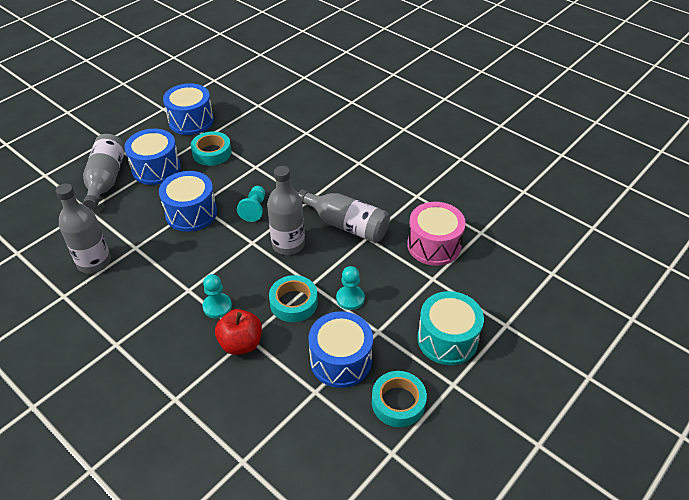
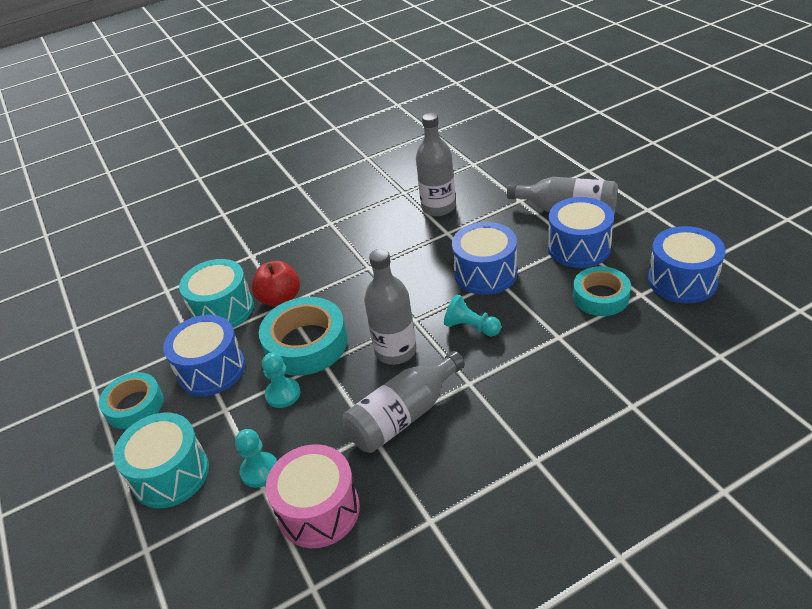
camera: 115 degrees right, 5 degrees down
turquoise pawn [202,274,232,318] -> turquoise pawn moved to [235,429,277,488]
turquoise tape [269,275,318,322] -> turquoise tape [259,297,348,376], size x1.52
none -> turquoise drum [179,259,254,328]

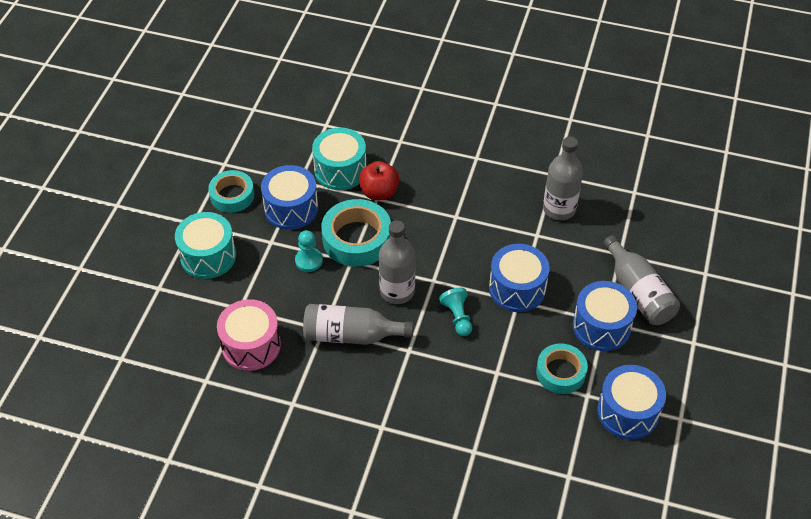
camera: 40 degrees right, 10 degrees up
turquoise pawn [235,429,277,488] -> none

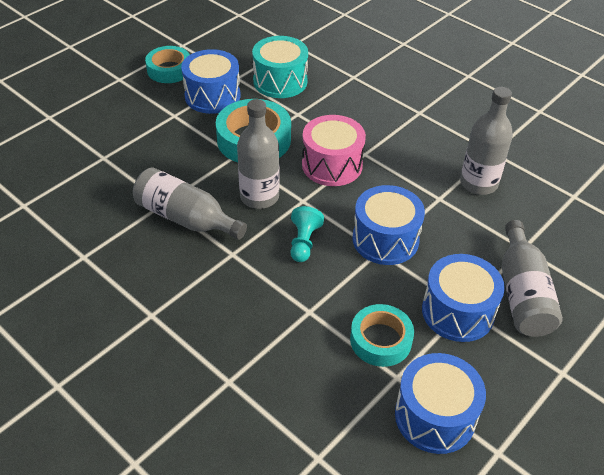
camera: 25 degrees right, 5 degrees down
turquoise drum [175,212,236,279] -> none
pink drum [217,299,281,371] -> pink drum moved to [302,115,366,186]
turquoise pawn [295,230,323,272] -> none
red apple [359,161,399,200] -> none

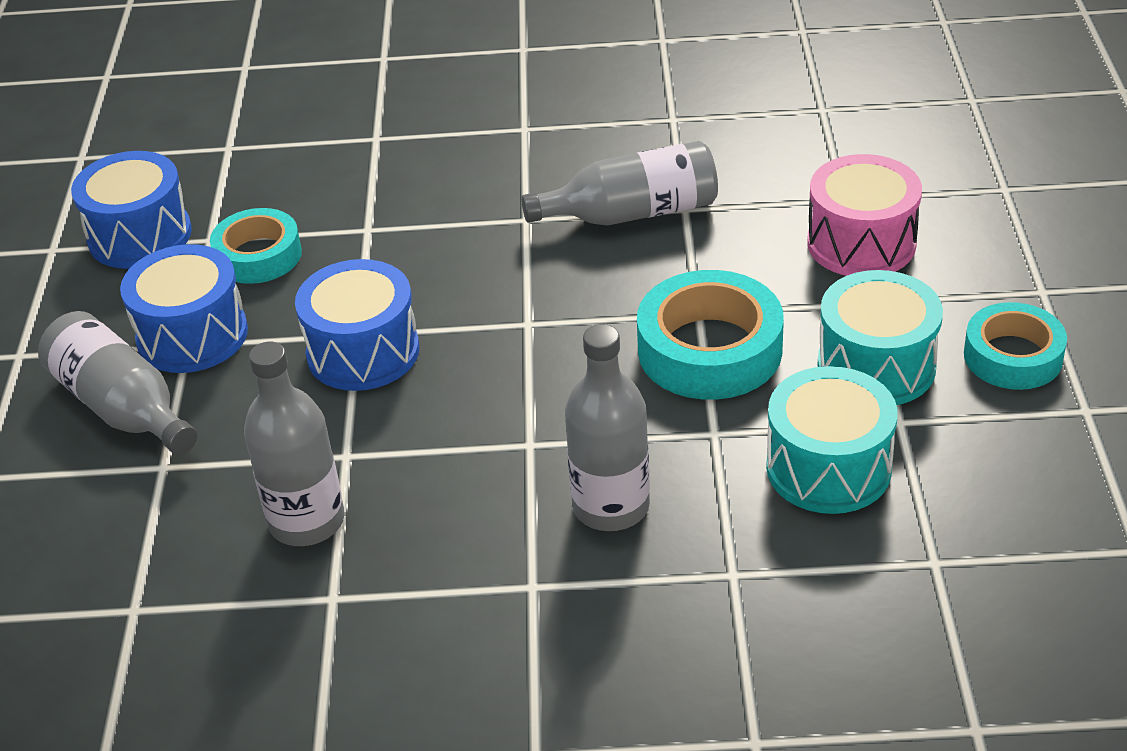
camera: 140 degrees right, 5 degrees down
blue drum [181,49,240,114] -> turquoise drum [817,270,943,405]
grey bottle [237,99,280,209] -> grey bottle moved to [565,324,650,531]
turquoise pawn [290,206,324,262] -> none
pink drum [302,115,366,186] -> pink drum moved to [807,154,922,276]

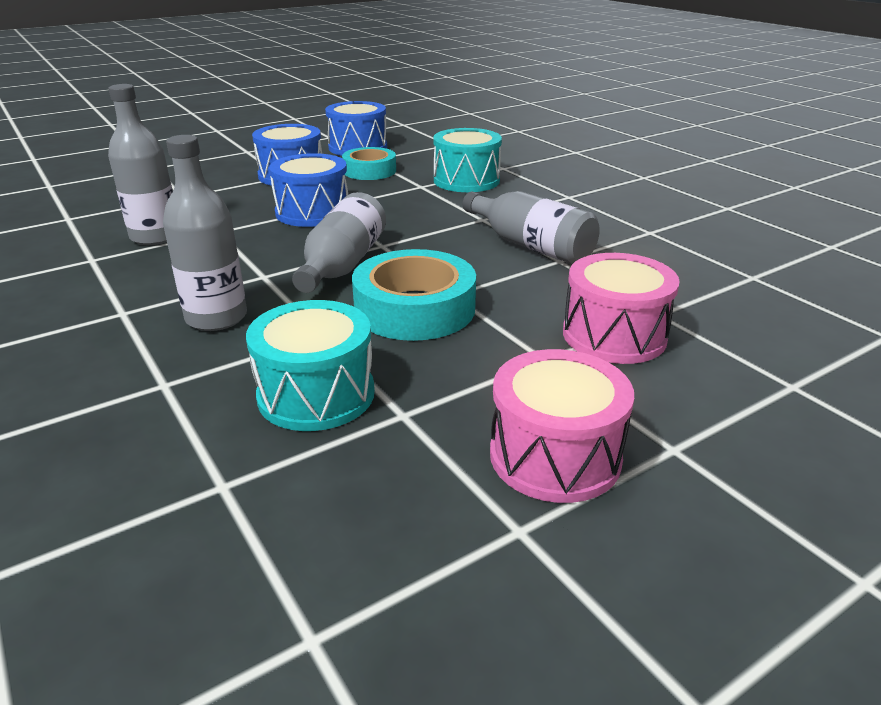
camera: 55 degrees right, 10 degrees down
grey bottle [38,311,197,455] -> grey bottle moved to [292,192,386,293]
turquoise drum [817,270,943,405] -> turquoise drum moved to [433,128,502,192]
turquoise tape [964,302,1067,390] -> pink drum [490,349,634,503]

